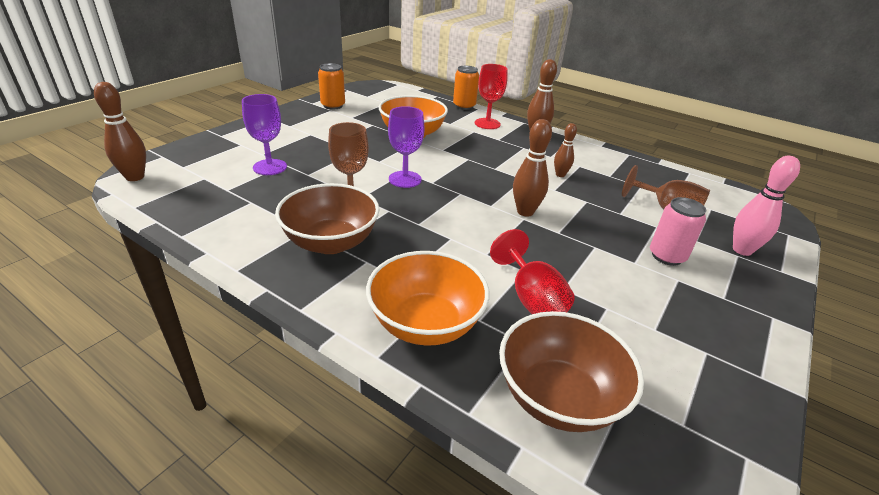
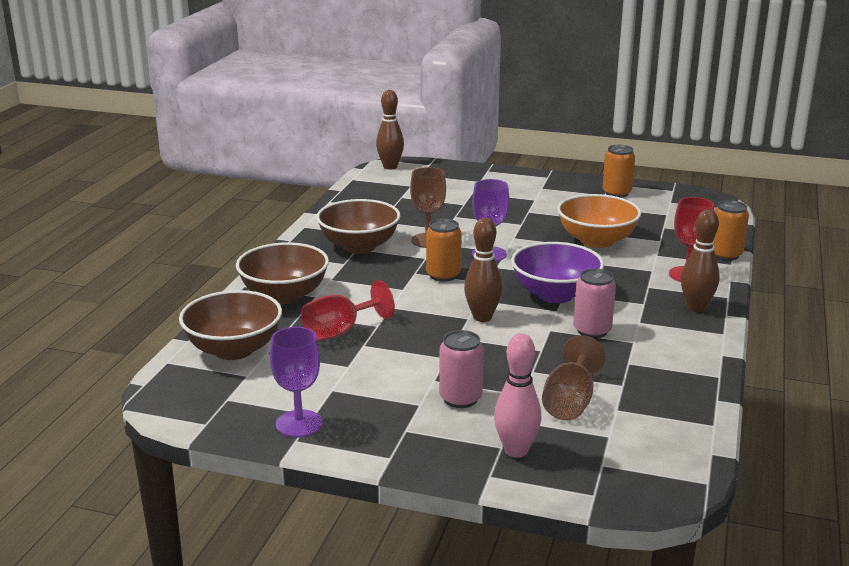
camera: 75 degrees right, 10 degrees down
purple goblet [242,94,287,175] -> purple goblet moved to [270,327,323,438]
orange bowl [366,251,489,346] -> brown bowl [236,242,329,304]
brown bowling pin [554,123,577,177] -> pink can [573,269,616,338]
none -> orange can [426,219,462,282]
none -> purple bowl [511,242,604,303]

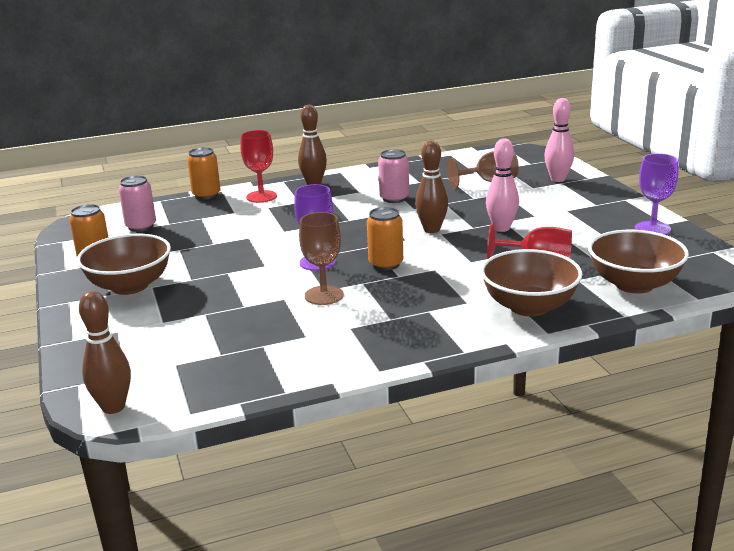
camera: 125 degrees left, 0 degrees up
brown bowl [316,199,401,254] -> brown bowl moved to [77,234,171,295]
pink can [439,330,484,408] -> pink can moved to [118,175,156,232]
purple bowl [511,242,604,303] -> none
orange bowl [557,194,641,248] -> none
none -> pink bowling pin [486,139,519,232]

